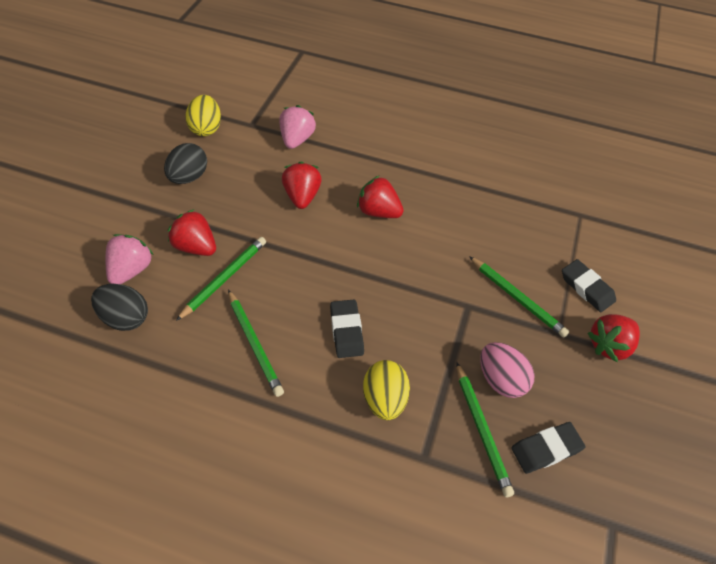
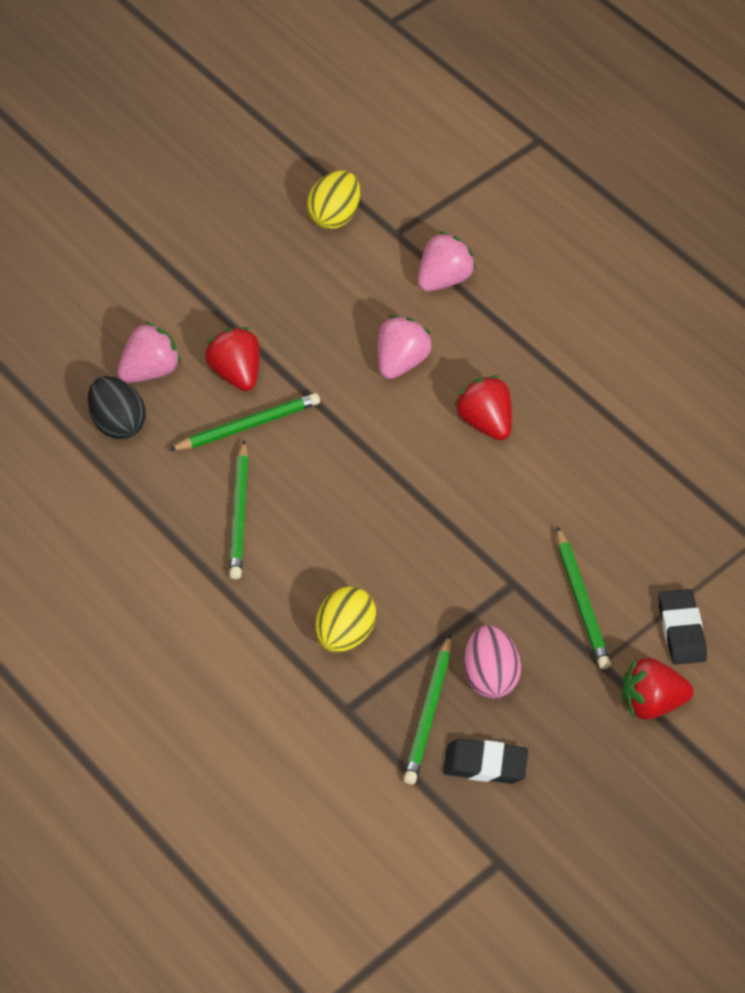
camera: 30 degrees right, 0 degrees up
black egg [164,143,207,184] -> none
red strawberry [282,161,322,209] -> pink strawberry [378,315,432,379]
black eraser [330,300,364,358] -> none

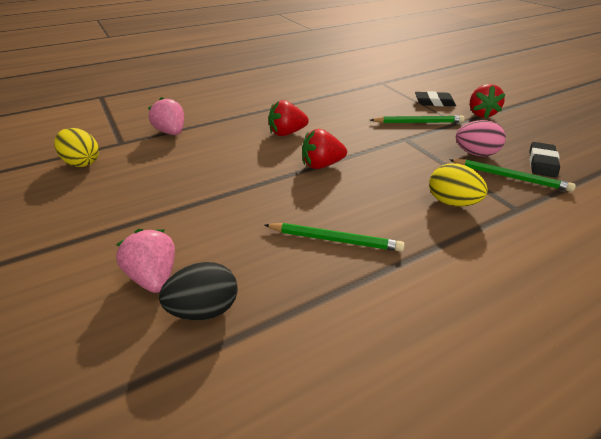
camera: 75 degrees left, 15 degrees down
green pencil [168,393,320,451] -> none
red strawberry [205,327,260,391] -> red strawberry moved to [302,129,347,169]
pink strawberry [378,315,432,379] -> none

